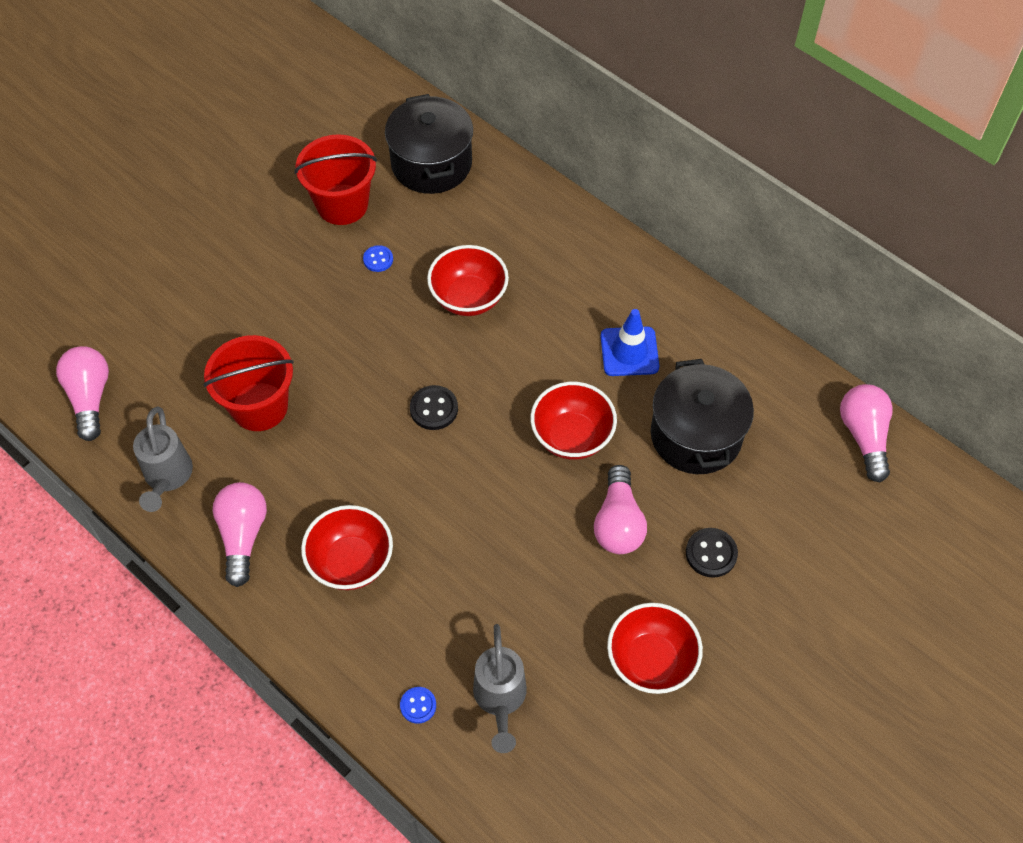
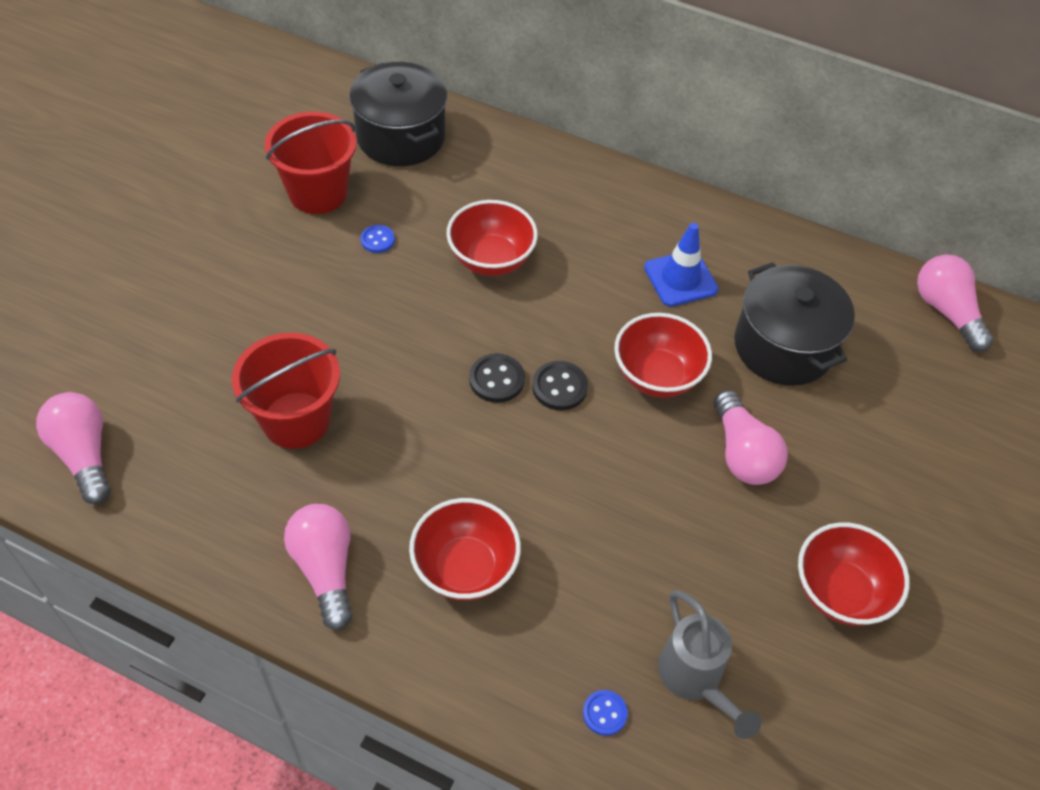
camera: 20 degrees left, 5 degrees down
grey watering can [133,407,193,512] -> none
black button [686,528,738,578] -> black button moved to [532,361,588,410]

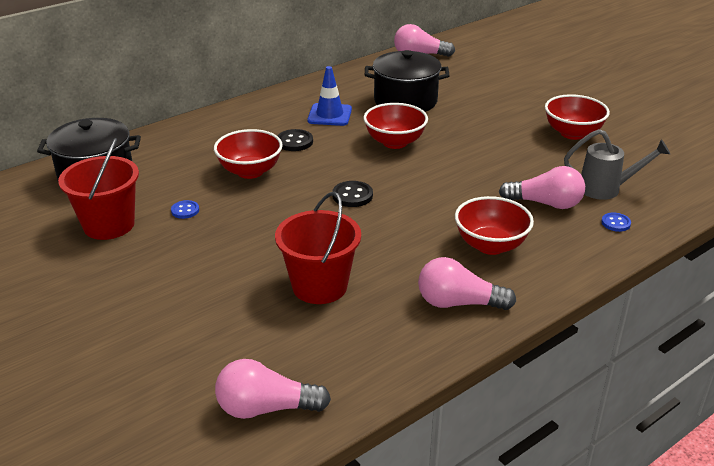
camera: 60 degrees left, 20 degrees down
black button [532,361,588,410] -> black button moved to [277,129,313,151]
pink light bulb [714,390,788,485] -> pink light bulb moved to [499,166,585,209]

